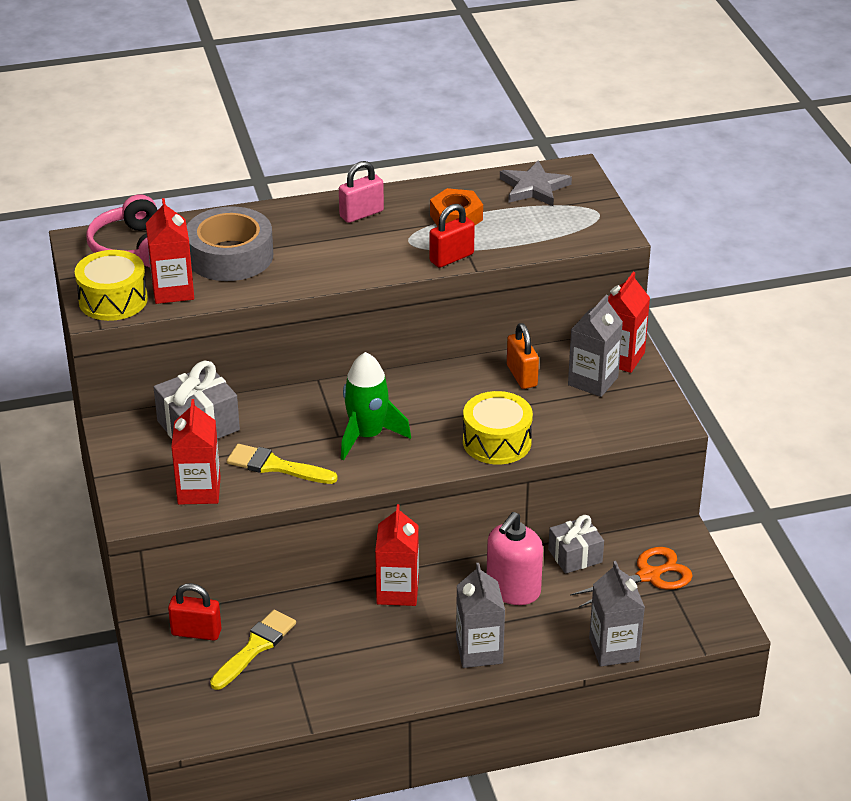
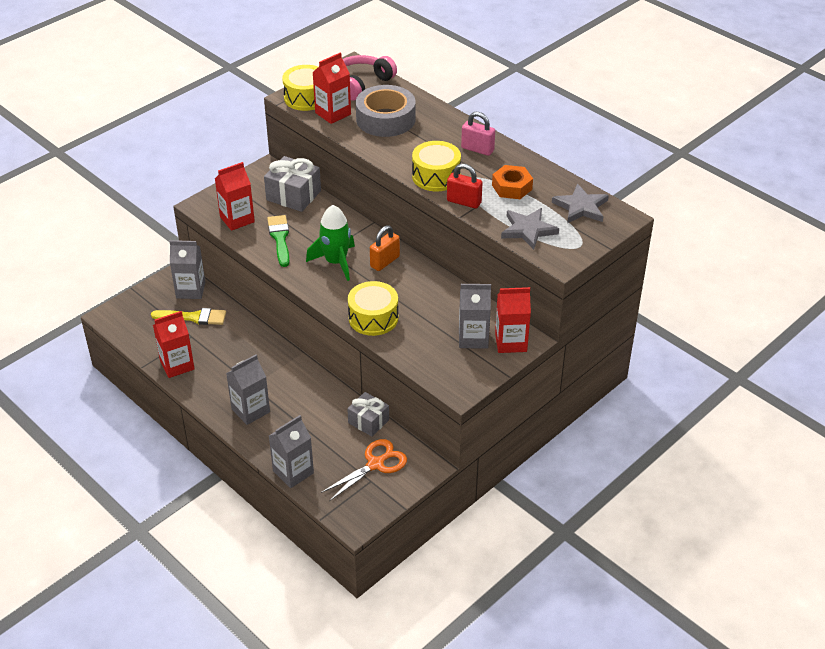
camera: 60 degrees right, 5 degrees up
red padlock [168,583,221,641] -> grey carton [169,240,205,299]
yellow brush [227,444,338,484] -> green brush [267,215,289,267]
red carton [375,504,419,606] -> red carton moved to [153,311,195,378]
pink soap dispenser [487,512,543,605] -> none
orange padlock [507,323,539,389] -> orange padlock moved to [370,225,400,271]
orange scissors [570,547,693,607] -> orange scissors turned 75 degrees counterclockwise [321,439,407,501]
none -> yellow drum [412,141,461,191]
none -> grey star [501,208,559,250]

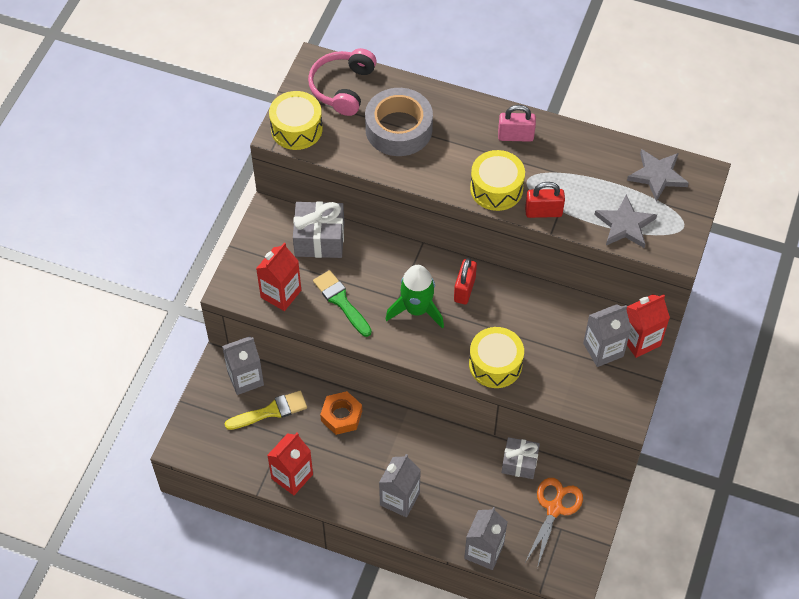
camera: 25 degrees left, 15 degrees up
red carton [312,52,351,124] -> none
orange padlock [370,225,400,271] -> red padlock [454,258,477,304]
orange nut [492,165,533,199] -> orange nut moved to [320,391,362,435]

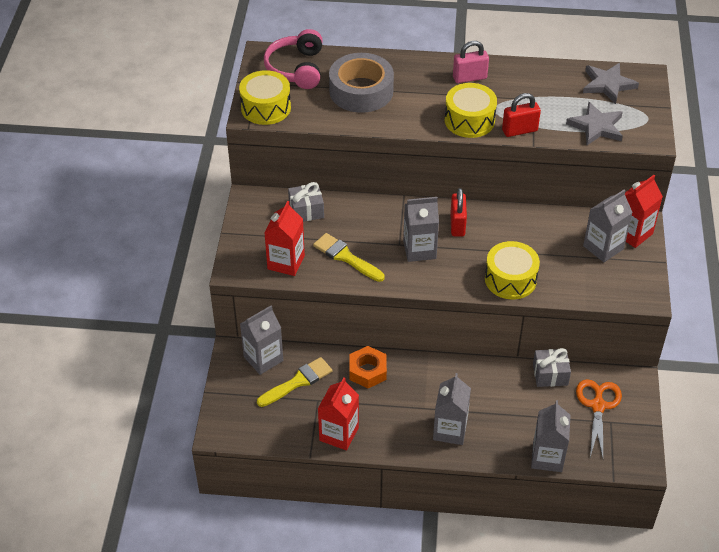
camera: 15 degrees left, 10 degrees down
grey gift [293,201,344,258] -> grey gift [288,182,324,222], size x0.66
green brush [313,270,372,337] -> yellow brush [313,233,385,282]
green rocket [386,265,444,329] -> grey carton [403,197,439,262]

